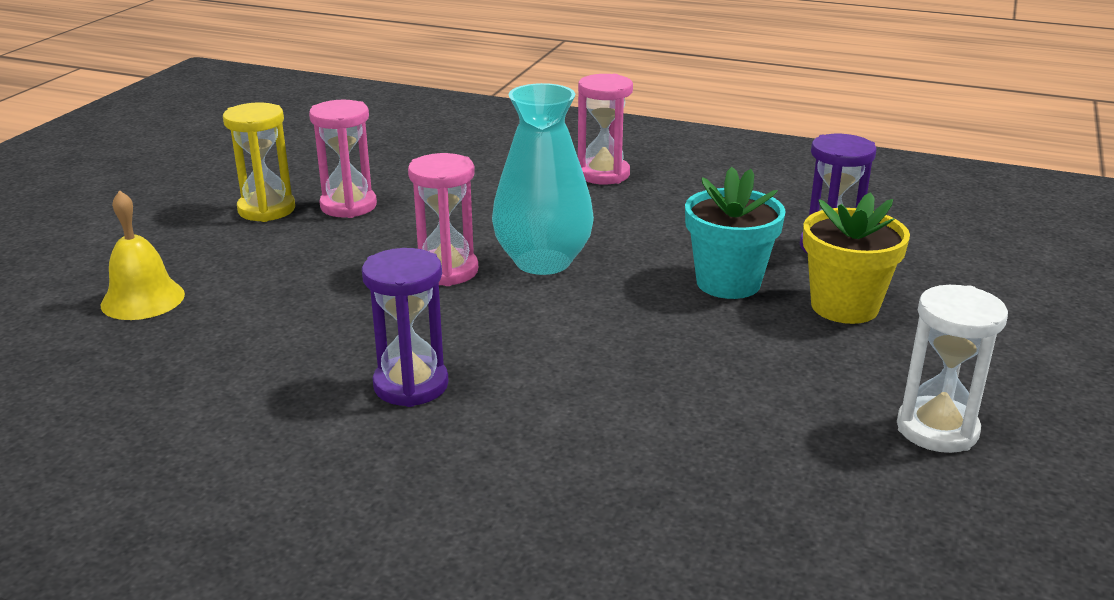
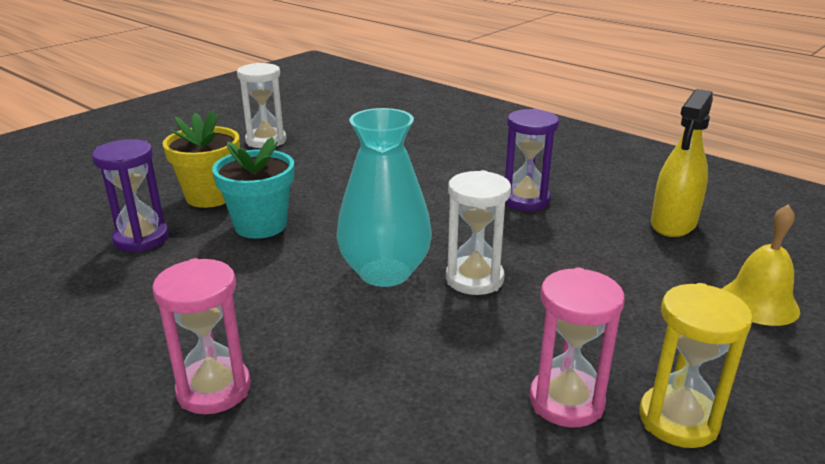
camera: 160 degrees left, 0 degrees up
pink hourglass [408,153,478,286] -> white hourglass [446,170,511,295]
none -> yellow spray bottle [651,89,713,237]

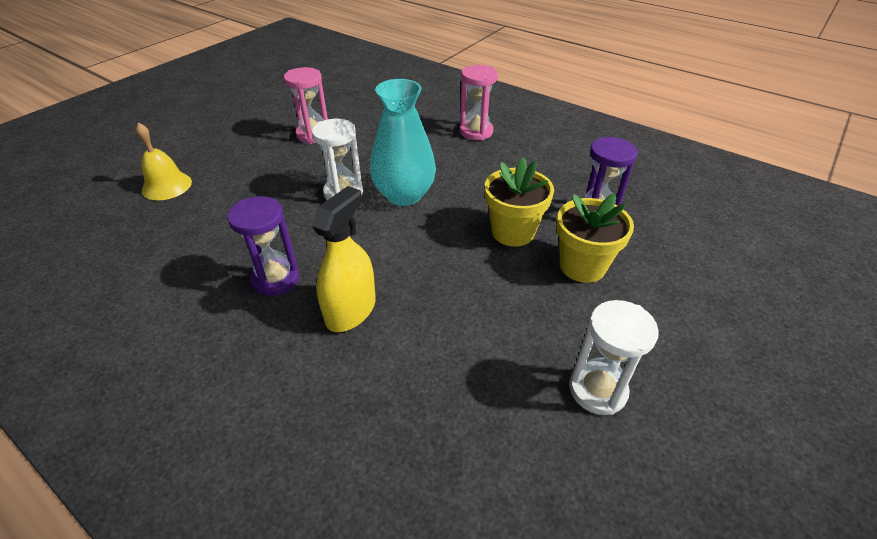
camera: 175 degrees right, 15 degrees up
turquoise flower pot [212,137,294,239] -> yellow flower pot [485,157,554,247]
yellow hourglass [639,283,753,448] -> none
yellow spray bottle [651,89,713,237] -> yellow spray bottle moved to [312,186,376,332]

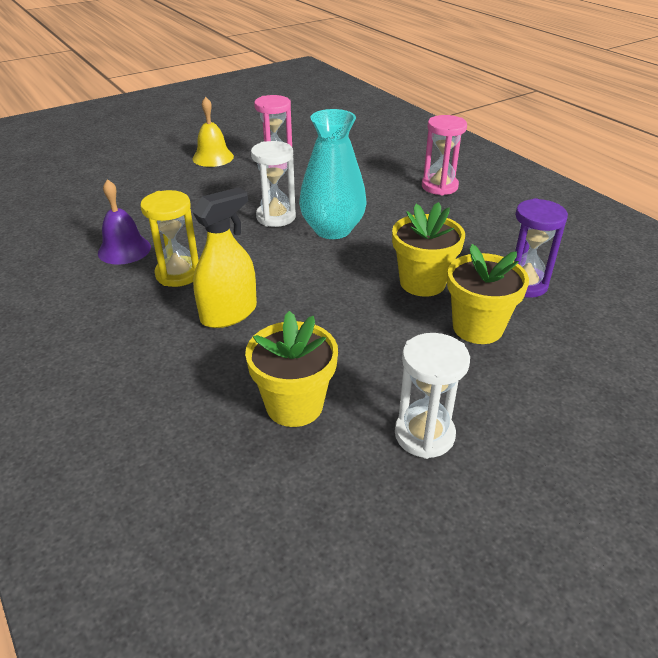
camera: 20 degrees right, 5 degrees down
yellow bell [135,123,192,200] -> yellow bell moved to [192,97,234,167]
purple hourglass [227,196,299,296] -> yellow hourglass [140,190,199,287]
none -> purple bell [98,179,151,265]
none -> yellow flower pot [245,311,338,427]

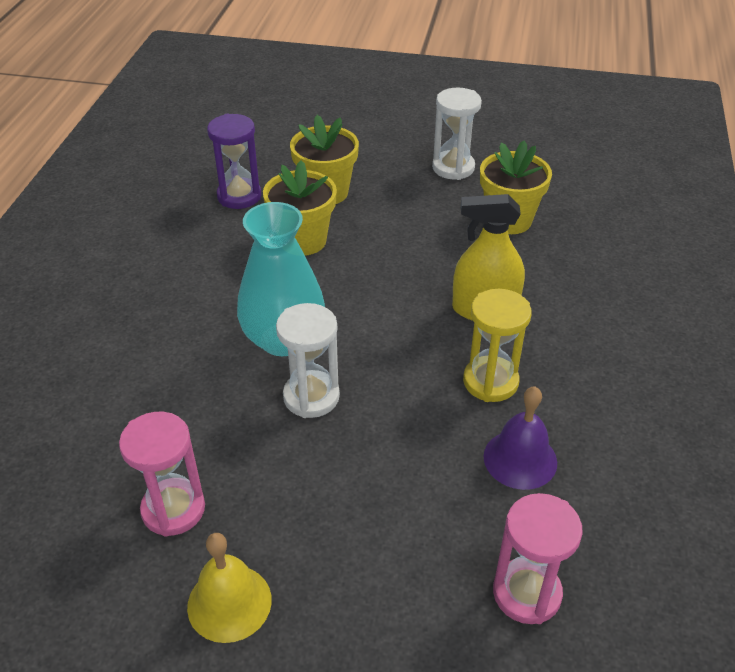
camera: 135 degrees left, 5 degrees up
pink hourglass [422,115,467,196] -> pink hourglass moved to [493,493,583,624]

